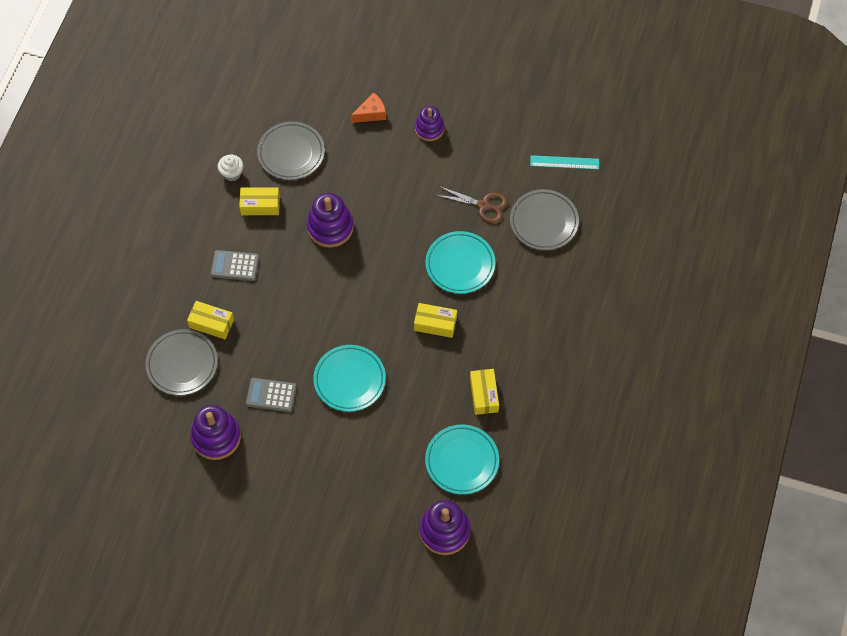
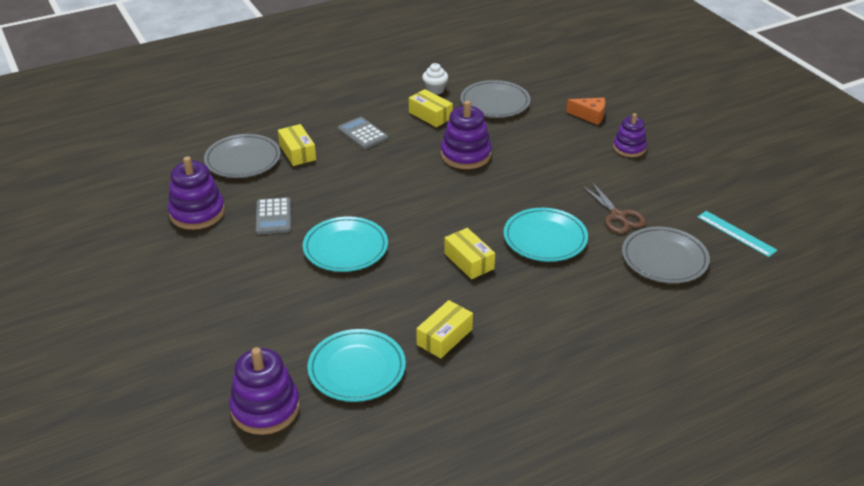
camera: 45 degrees right, 25 degrees down
grey calculator [246,378,297,412] -> grey calculator turned 150 degrees counterclockwise [256,197,291,235]

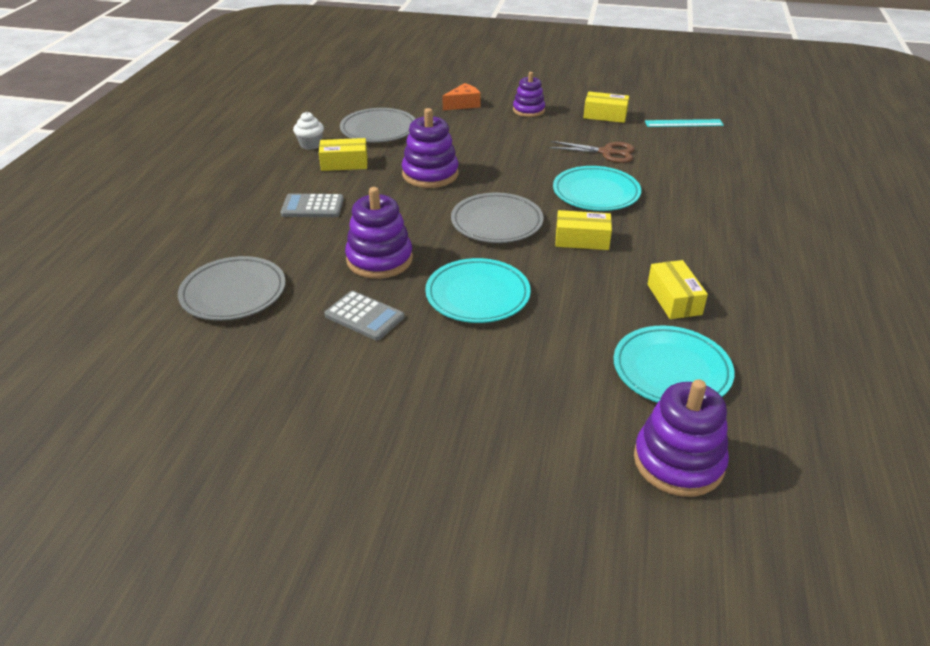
camera: 50 degrees left, 0 degrees up
purple stacking toy [168,156,225,230] -> purple stacking toy moved to [345,187,413,279]
yellow box [278,124,316,166] -> yellow box moved to [583,92,629,123]
grey plate [622,227,710,283] -> grey plate moved to [451,193,544,243]

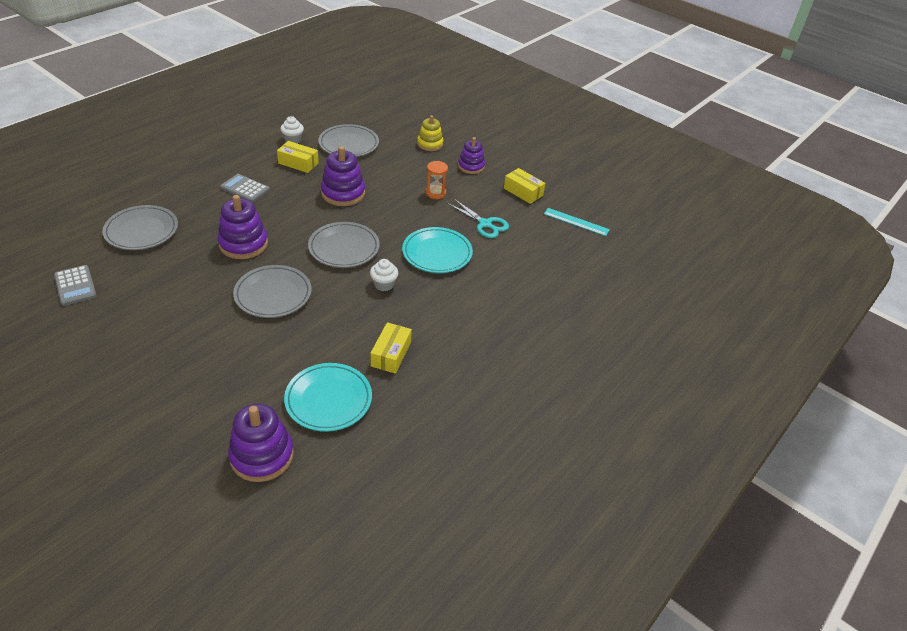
camera: 25 degrees right, 5 degrees up
grey calculator [324,291,404,340] -> grey calculator moved to [54,265,97,306]
turquoise plate [425,258,531,323] -> grey plate [233,265,312,318]
orange cheese [442,83,481,110] -> yellow stacking toy [417,115,443,151]
brown scissors [549,141,635,163] -> turquoise scissors [447,199,509,238]
yellow box [555,210,612,250] -> white cupcake [370,259,398,291]
none -> orange hourglass [426,161,448,199]

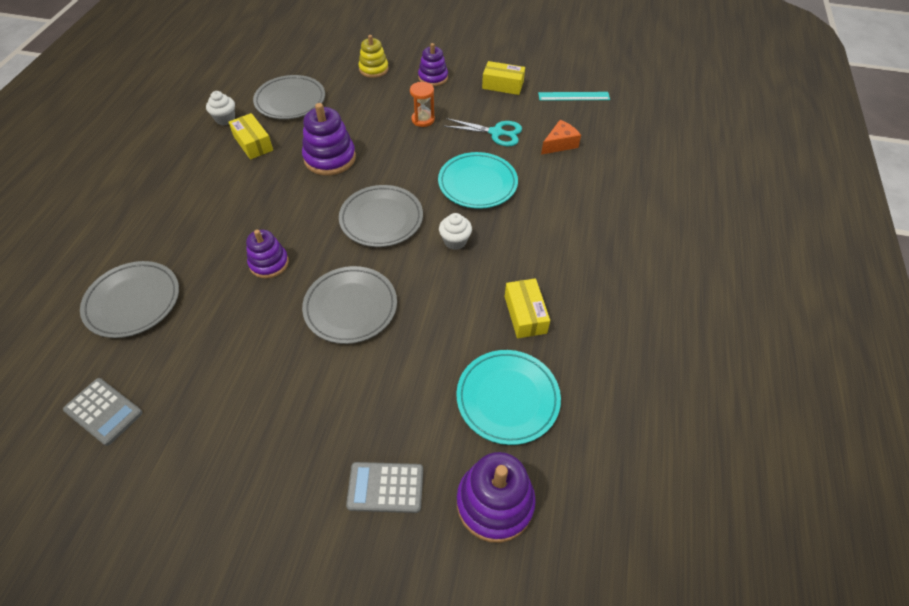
camera: 25 degrees left, 10 degrees up
purple stacking toy [218,195,268,259] -> purple stacking toy [246,230,289,278], size x0.65
grey calculator [220,174,270,203] -> grey calculator moved to [346,462,423,513]
yellow box [277,141,319,173] -> yellow box turned 60 degrees clockwise [228,113,273,160]
none -> orange cheese [541,120,581,155]

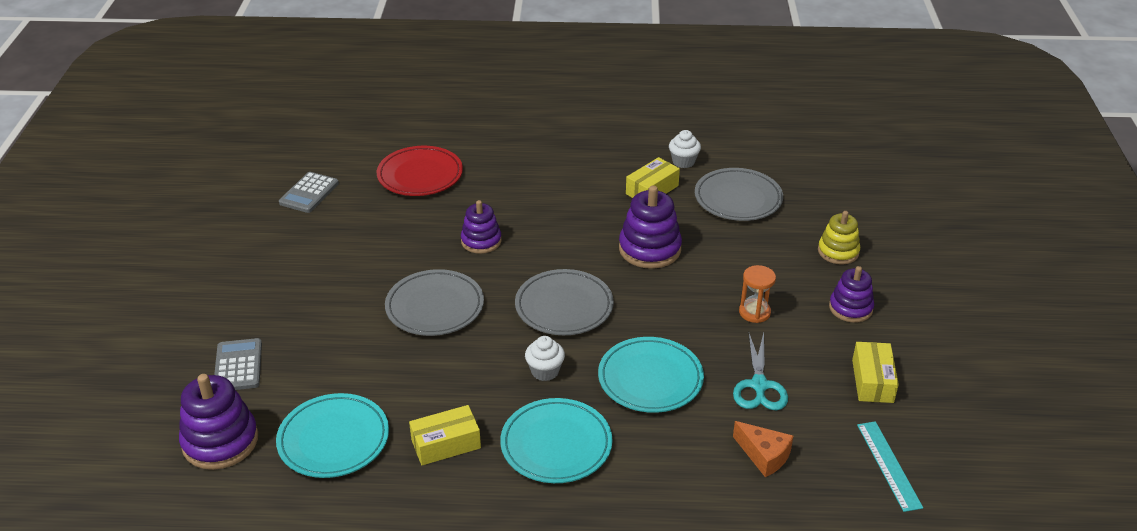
camera: 80 degrees right, 15 degrees down
grey plate [80,261,179,338] -> red plate [377,146,463,196]
none -> turquoise plate [500,398,613,483]

